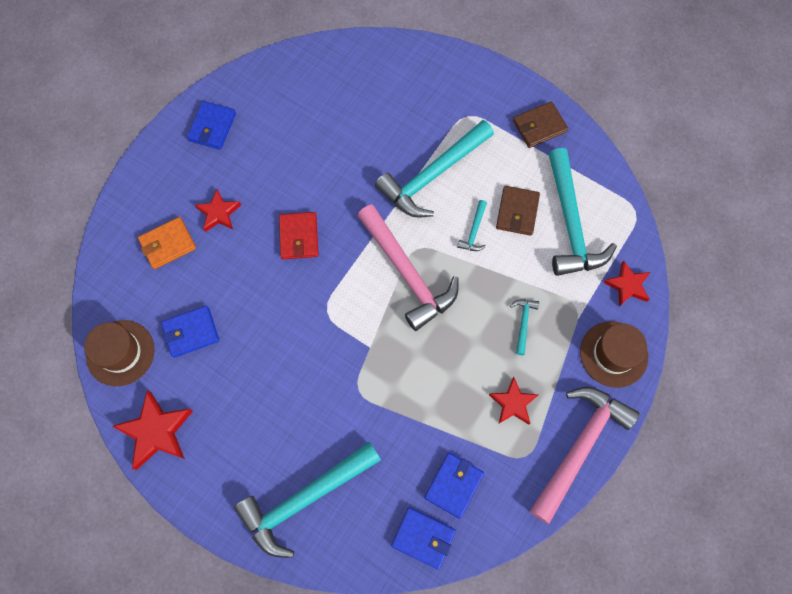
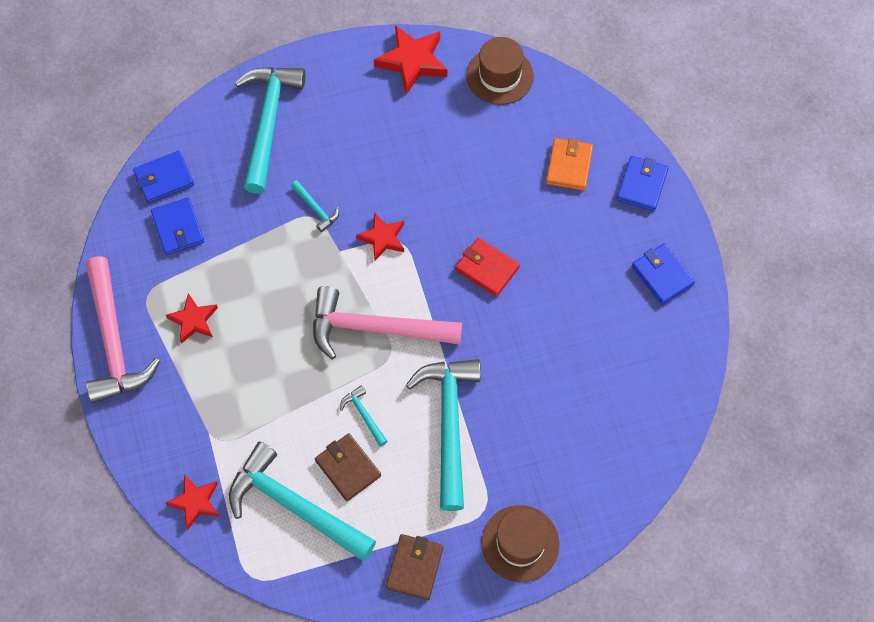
camera: 130 degrees right, 5 degrees down
blue wallet [161,306,219,358] -> blue wallet moved to [617,156,669,211]
red star [195,189,241,232] -> red star moved to [356,212,404,261]
turquoise hammer [510,300,539,355] -> turquoise hammer moved to [291,180,339,232]
brown hat [580,321,648,388] -> brown hat moved to [482,505,560,582]

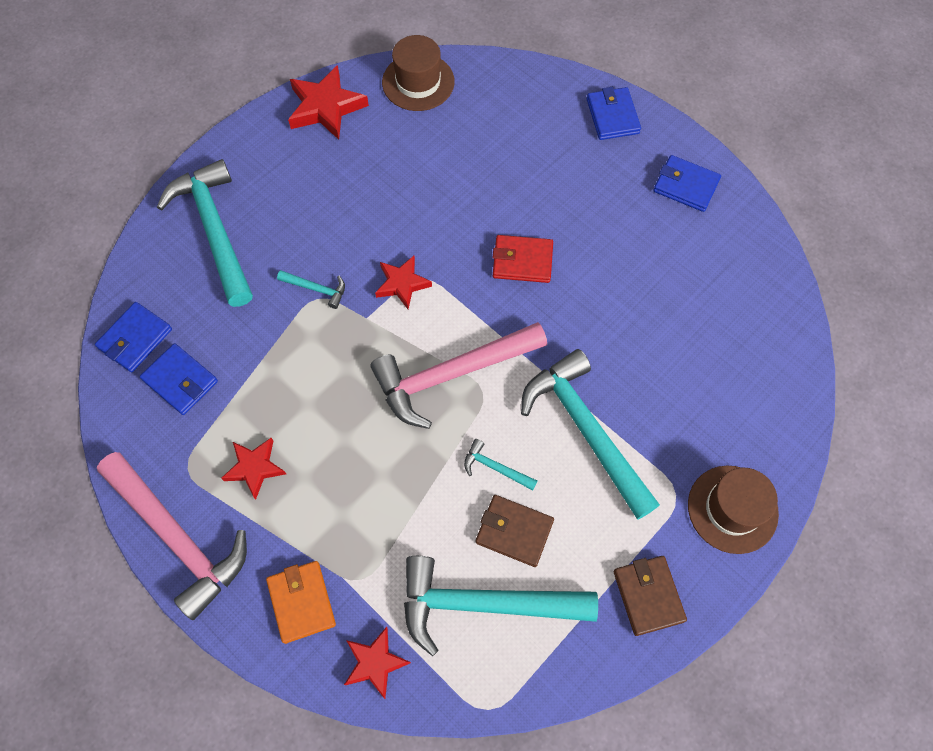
camera: 30 degrees left, 0 degrees up
orange wallet [546,138,593,191] -> orange wallet moved to [266,561,336,644]

